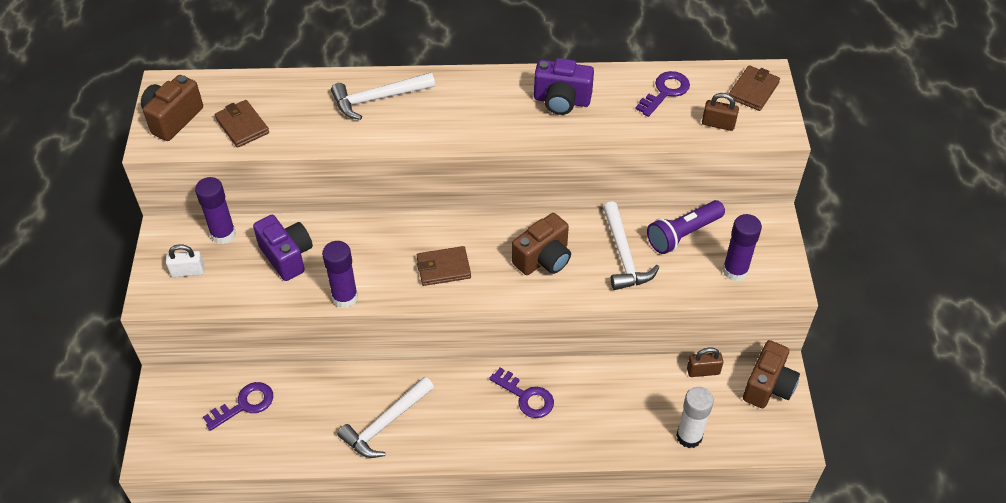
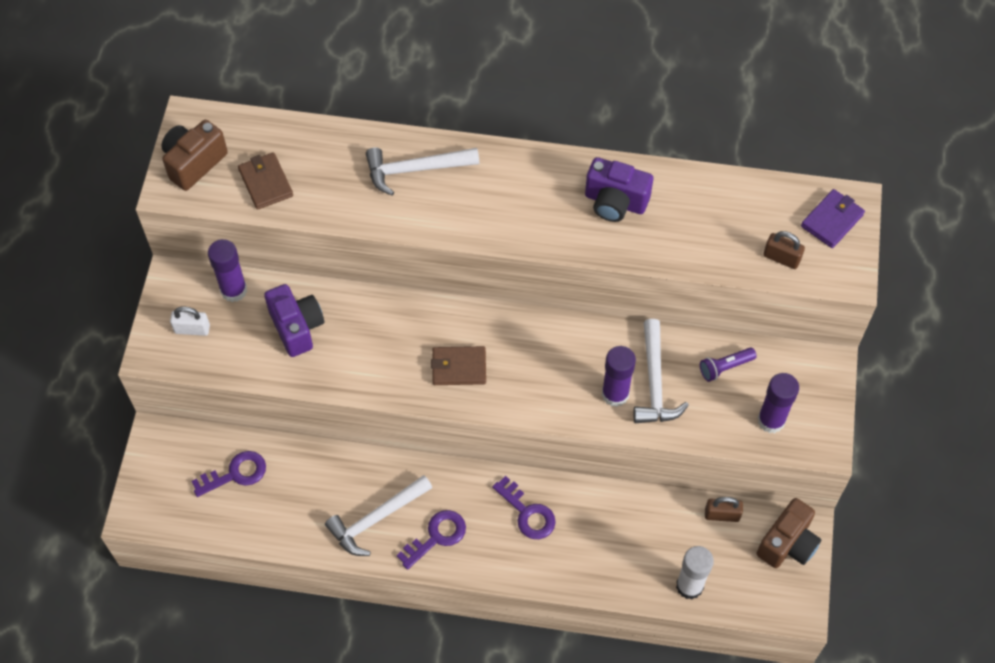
camera: 10 degrees right, 10 degrees up
purple glue stick [322,241,358,308] -> purple glue stick moved to [602,346,636,407]
brown camera [512,213,571,275] -> none
purple key [635,71,690,117] -> purple key moved to [397,510,466,570]
purple flashlight [647,200,725,254] -> purple flashlight [700,348,757,382], size x0.62
brown wallet [729,65,780,111] -> purple wallet [801,189,865,248]

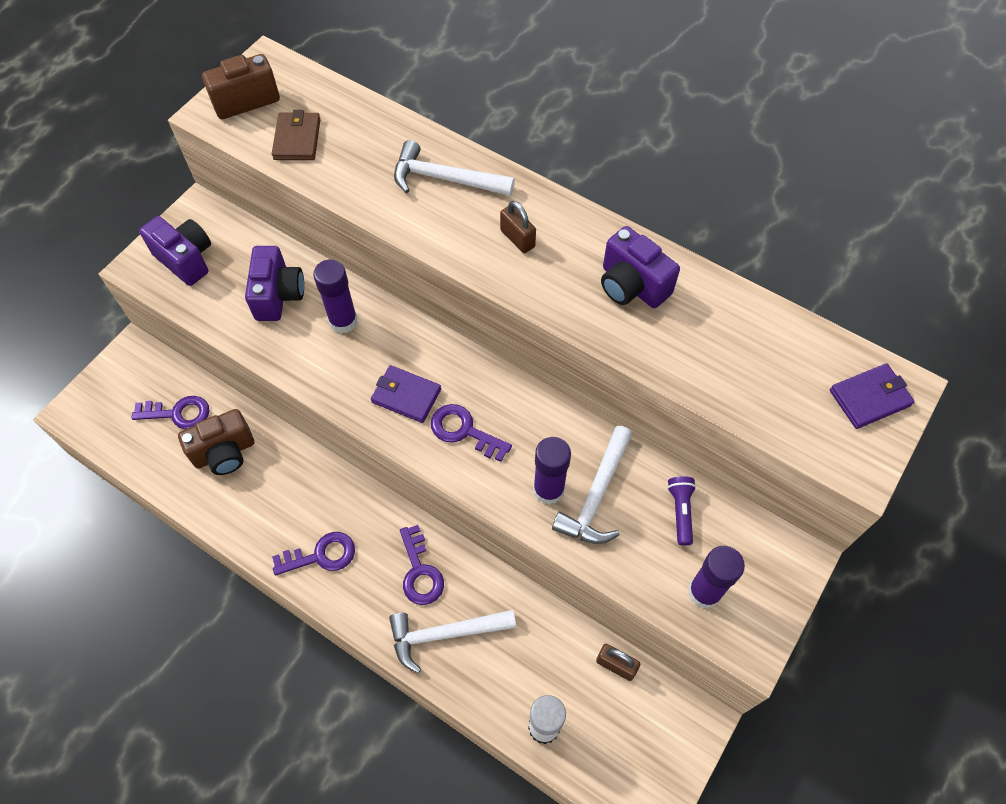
camera: 25 degrees right, 0 degrees up
white padlock [170,306,210,336] -> purple camera [139,216,211,286]
purple glue stick [208,239,247,302] -> purple glue stick moved to [313,260,358,333]
white hammer [325,475,432,556] -> white hammer moved to [389,610,516,673]
brown wallet [431,346,486,385] -> purple wallet [371,365,441,423]
purple flashlight [700,348,757,382] -> purple flashlight turned 90 degrees clockwise [667,476,696,546]
brown camera [757,498,821,568] -> brown camera moved to [178,409,254,475]
brown padlock [763,231,805,269] -> brown padlock moved to [500,201,536,253]
none -> purple key [431,404,512,462]

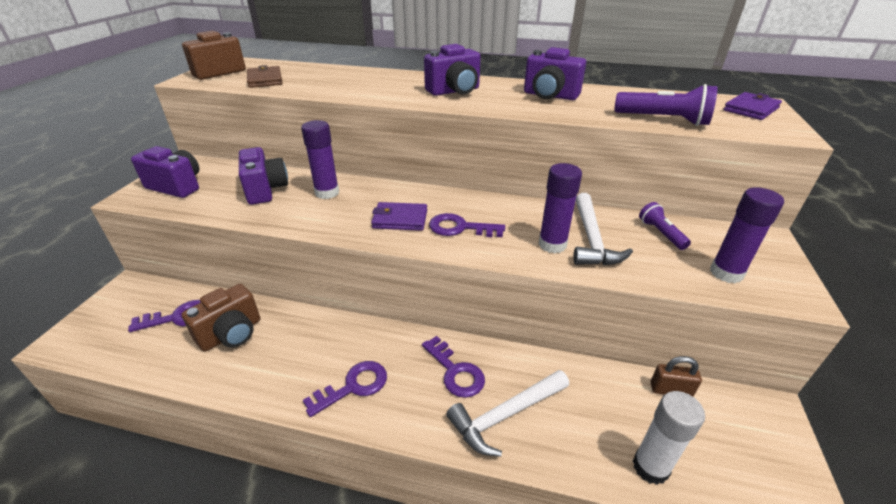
camera: 20 degrees left, 25 degrees down
white hammer [394,140,515,196] -> none
brown padlock [500,201,536,253] -> purple camera [424,44,481,96]
none -> purple flashlight [614,84,717,126]

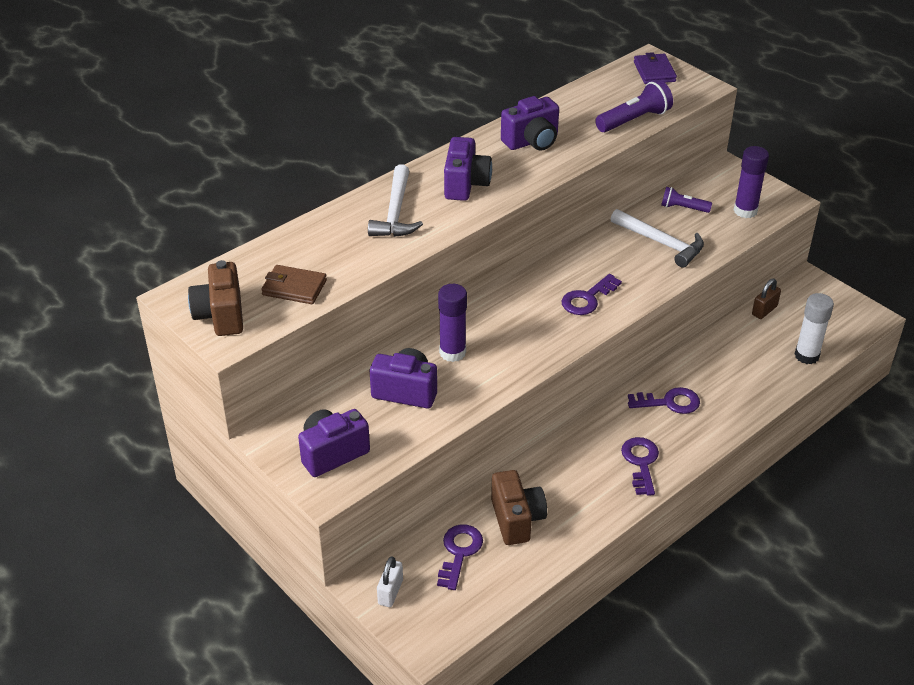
camera: 55 degrees left, 5 degrees up
purple wallet [371,202,427,231] -> none
white hammer [446,370,569,457] -> white hammer moved to [368,164,423,237]
purple glue stick [538,163,582,253] -> none
none -> white padlock [377,556,403,607]

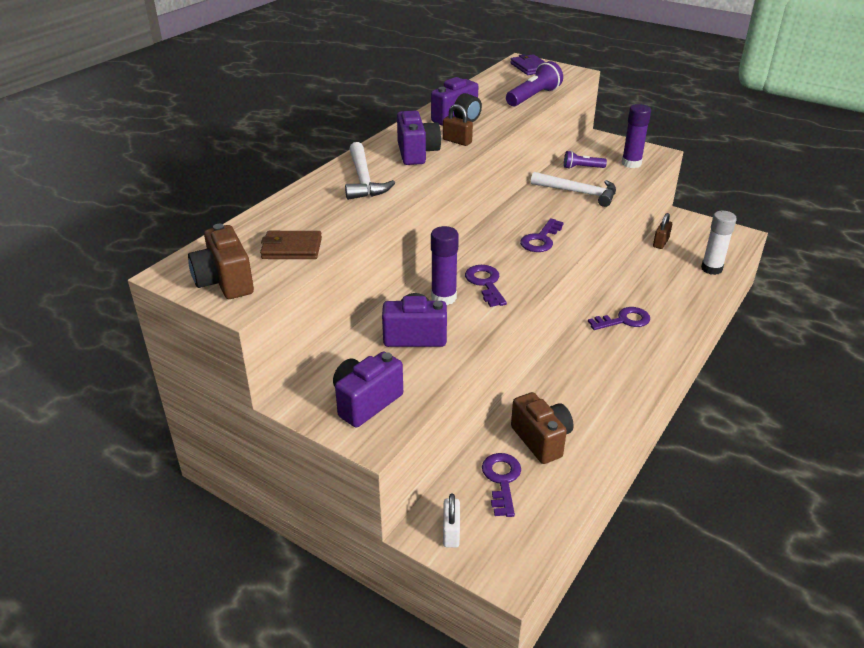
camera: 15 degrees left, 5 degrees down
purple key [621,437,659,496] -> purple key moved to [465,265,507,307]
none -> brown padlock [443,104,473,146]

